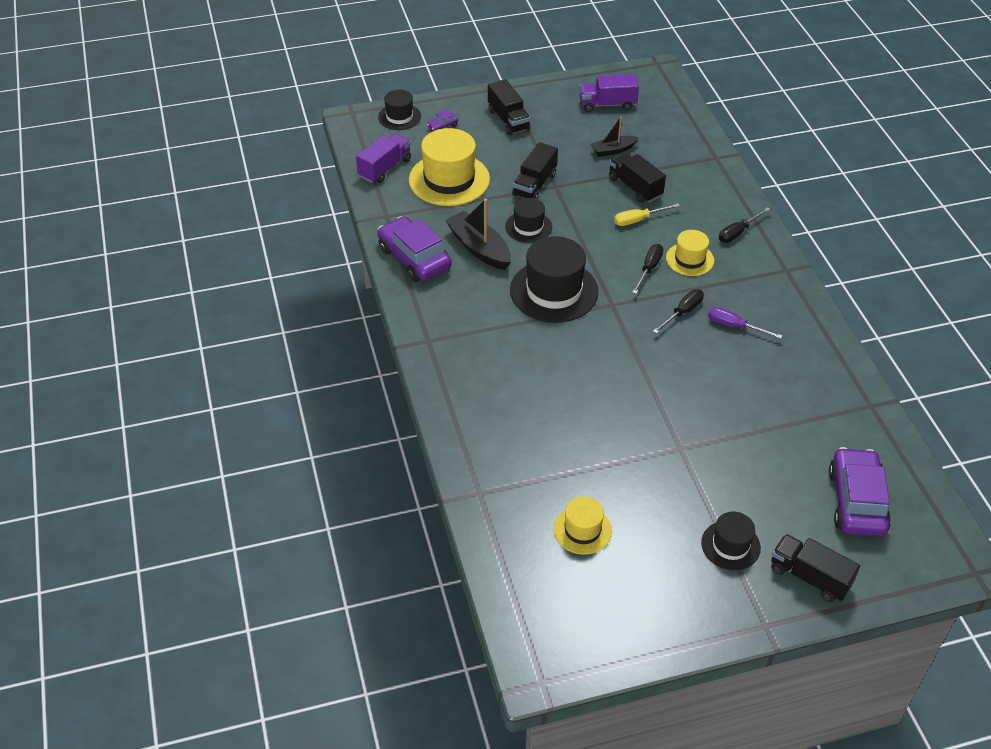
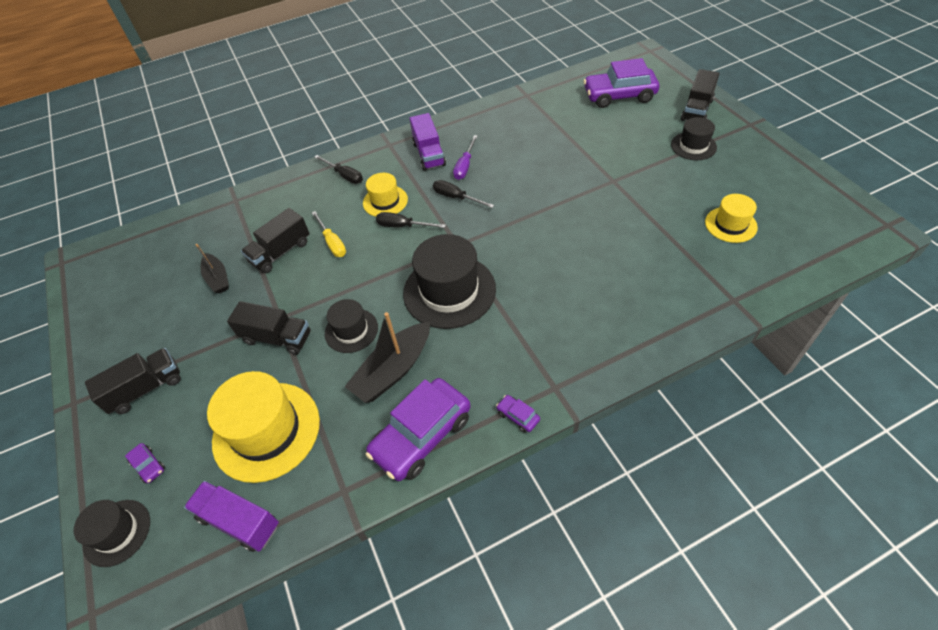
camera: 95 degrees left, 5 degrees up
purple truck [580,74,639,112] -> purple truck moved to [410,113,446,171]
none -> purple car [496,395,540,433]

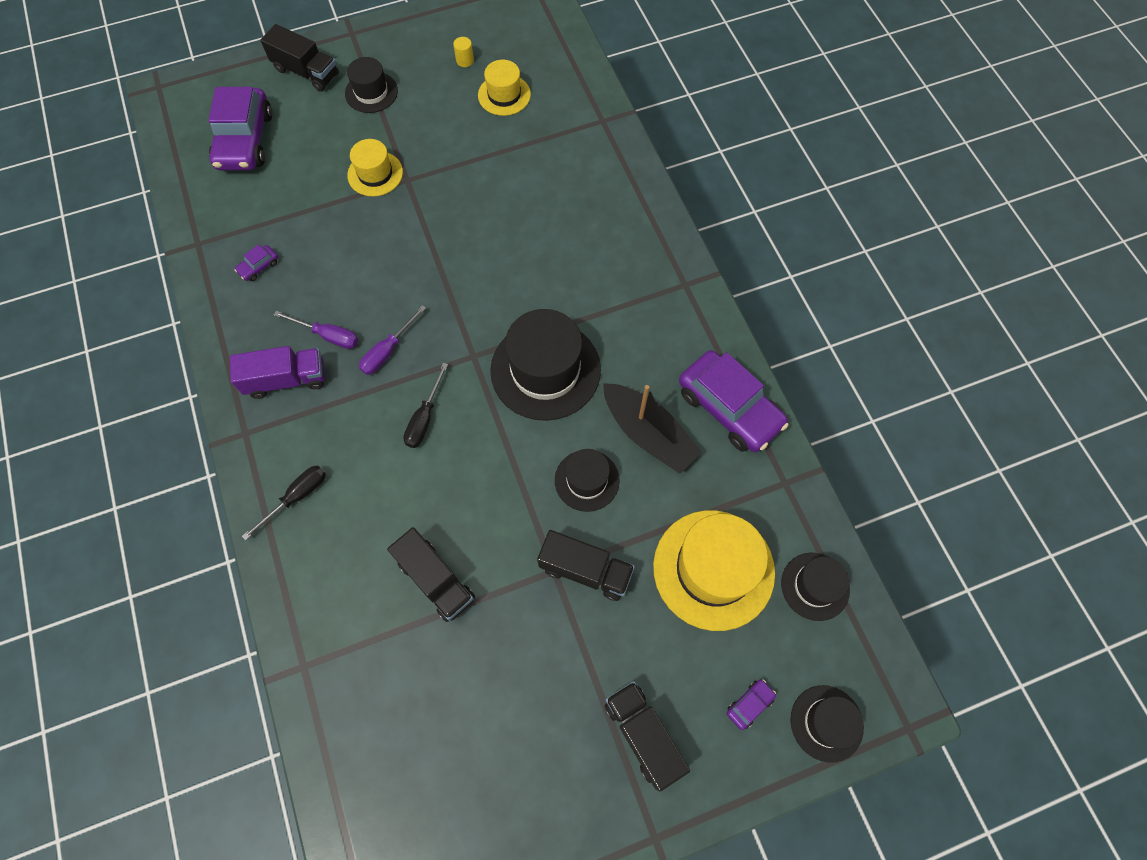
camera: 90 degrees left, 15 degrees up
purple truck [184,481,279,552] -> black hat [781,553,850,621]
black boat [196,244,229,294] -> none
black truck [227,301,311,355] -> black truck turned 90 degrees clockwise [537,530,635,601]
yellow screwdriver [312,211,346,257] -> none
yellow hat [363,173,408,217] -> yellow hat moved to [347,139,403,197]
black screwdriver [433,180,494,208] -> purple screwdriver [359,305,426,375]
purple car [496,395,540,433] -> purple car moved to [235,244,278,281]
none -> yellow cylinder [453,37,474,67]

